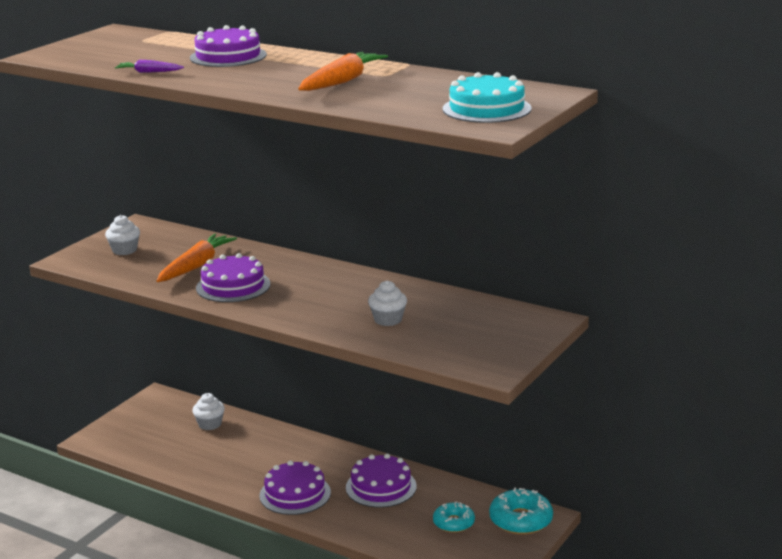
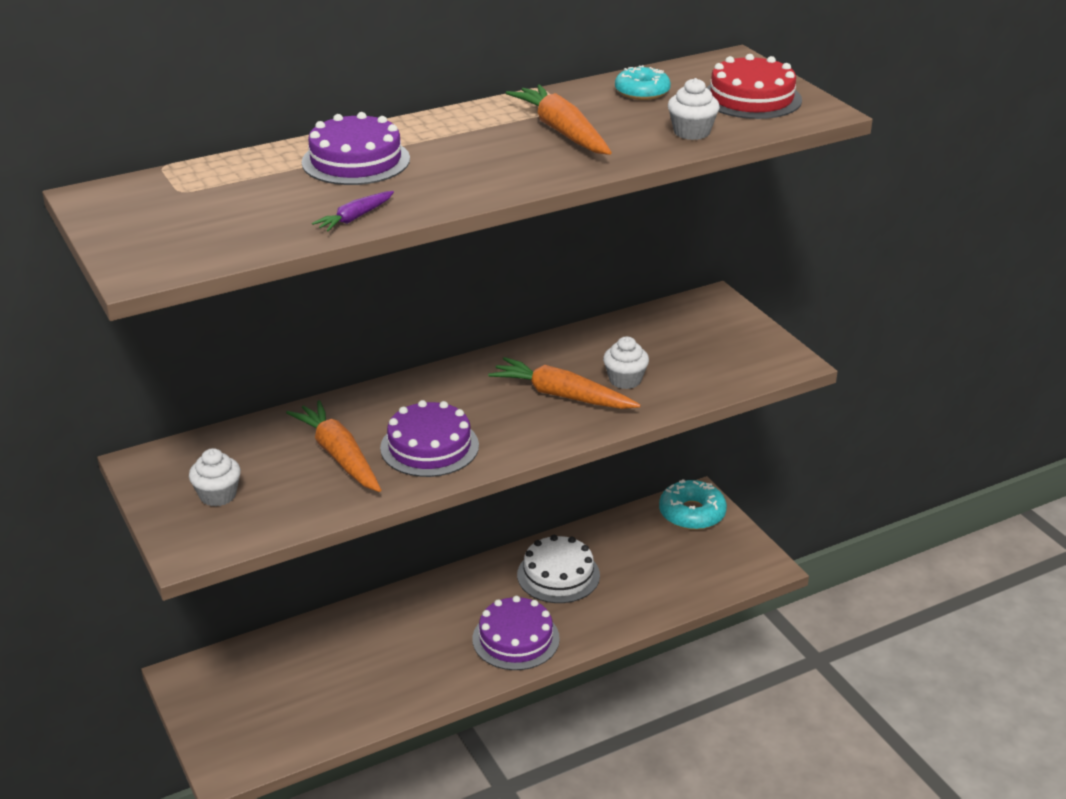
camera: 60 degrees left, 10 degrees up
white cupcake [192,393,225,430] -> white cupcake moved to [668,78,720,140]
purple cake [346,454,417,508] -> white cake [517,535,600,603]
turquoise donut [433,501,475,533] -> turquoise donut moved to [615,65,671,100]
turquoise cake [442,72,532,123] -> red cake [706,54,802,119]
none -> orange carrot [488,357,641,409]

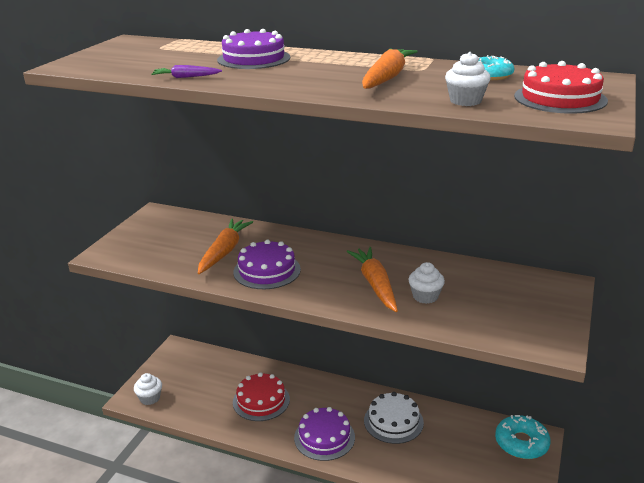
camera: 50 degrees right, 5 degrees down
white cupcake [189,448,241,507] -> white cupcake moved to [134,373,162,405]
none -> red cake [233,372,290,421]

